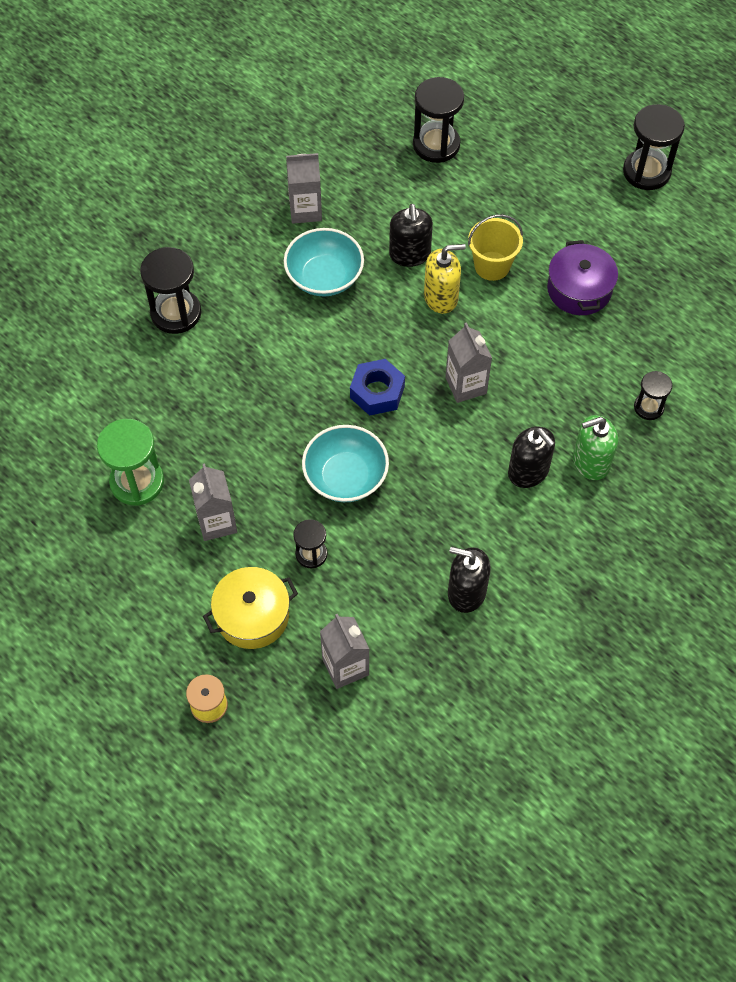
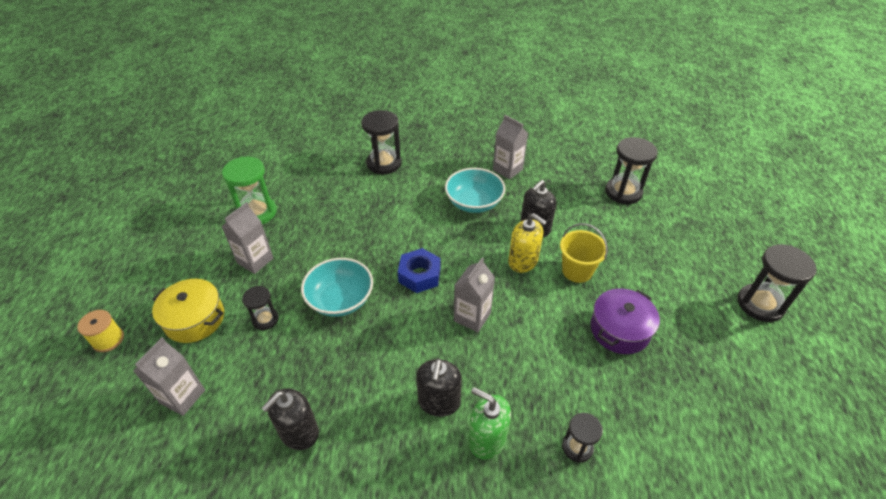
camera: 50 degrees right, 15 degrees down
black soap dispenser [448,547,491,613] -> black soap dispenser turned 120 degrees counterclockwise [262,389,319,450]

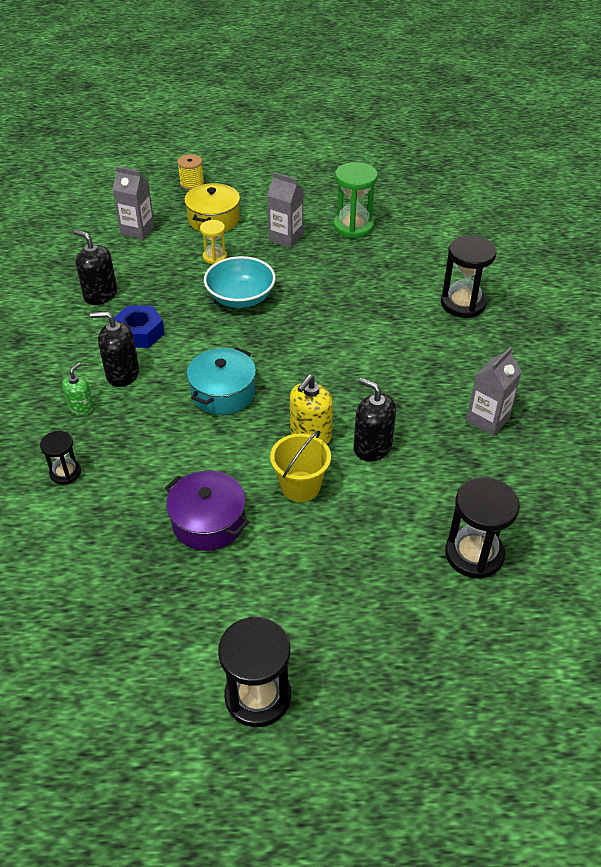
camera: 85 degrees right, 0 degrees up
black hourglass [242,286,279,330] -> yellow hourglass [200,220,227,264]
blue nut [398,248,441,293] -> blue nut moved to [114,305,165,348]
turquoise bowl [445,168,505,213] -> none
grey carton [454,257,495,332] -> turquoise pot [187,347,256,415]
green soap dispenser [468,387,511,460] -> green soap dispenser [62,362,94,416], size x0.64

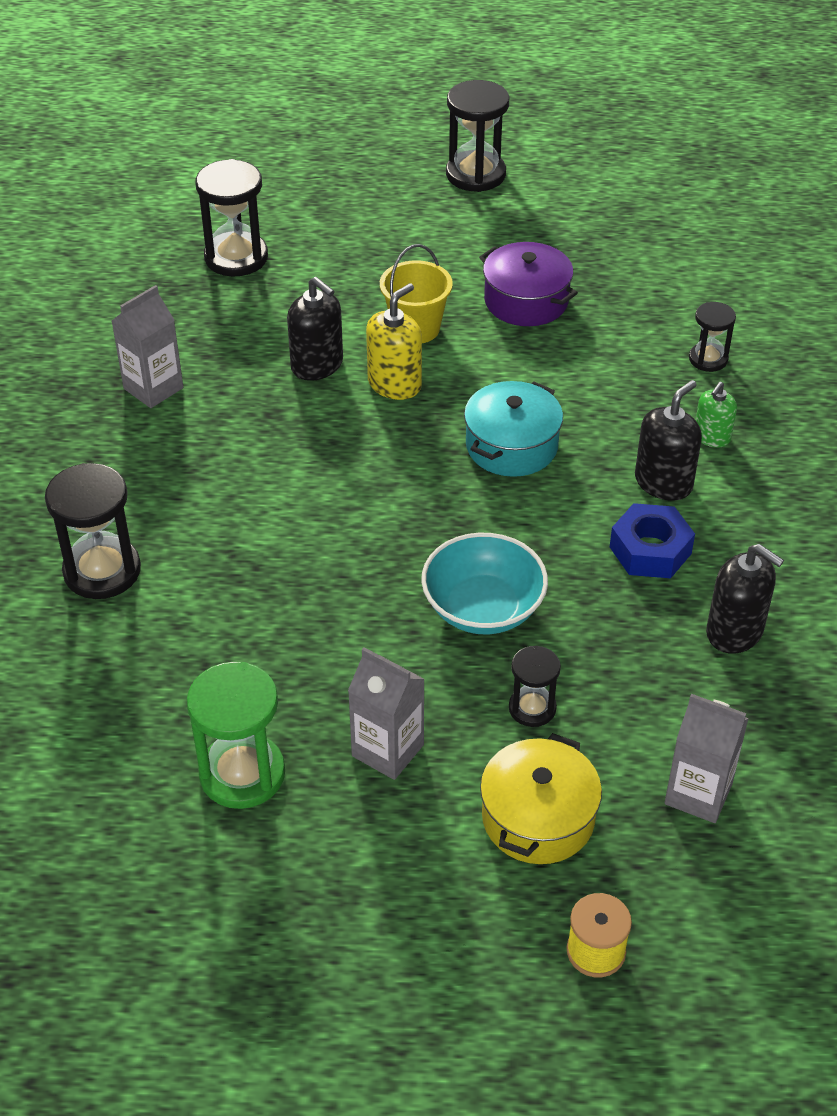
camera: 175 degrees left, 0 degrees up
black soap dispenser [90,311,139,387] -> black soap dispenser turned 60 degrees counterclockwise [635,380,702,501]
yellow hourglass [200,220,227,264] -> black hourglass [509,646,561,727]

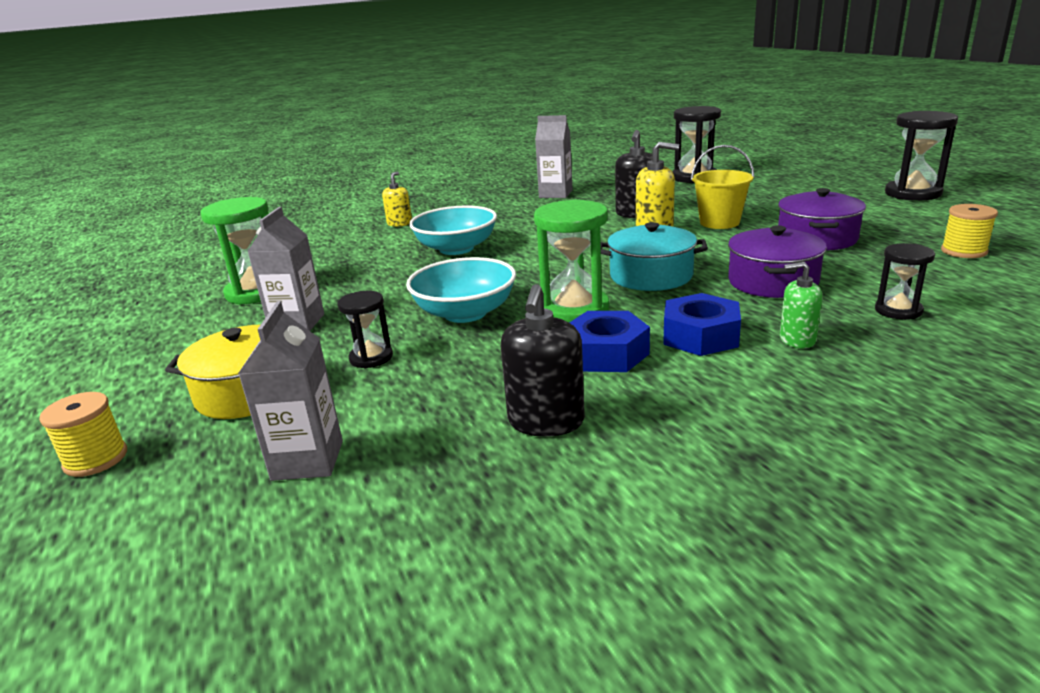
camera: 65 degrees right, 20 degrees down
black hourglass [45,463,141,599] -> yellow soap dispenser [382,172,412,227]
black soap dispenser [635,380,702,501] -> blue nut [663,293,741,356]
none -> turquoise bowl [409,205,497,255]
none -> green hourglass [534,199,609,322]
none -> purple pot [728,225,827,298]
none -> yellow spool [941,204,998,258]

